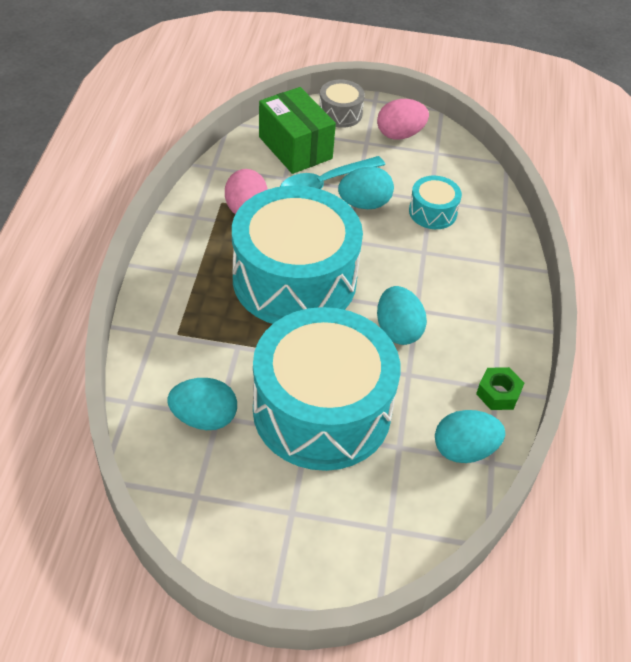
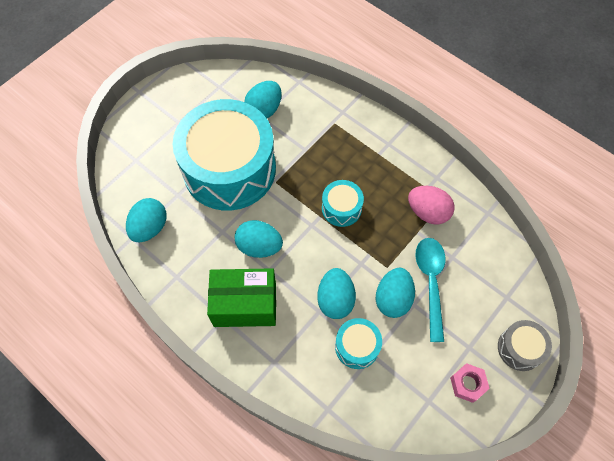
camera: 125 degrees right, 15 degrees up
turquoise drum [232,186,363,324] -> turquoise drum [322,180,364,227], size x0.42
green box [259,87,336,174] -> green box moved to [207,268,276,327]
pink egg [377,99,429,140] -> pink nut [450,363,490,403]
green nut [476,367,524,410] -> none
none -> turquoise egg [317,268,356,319]

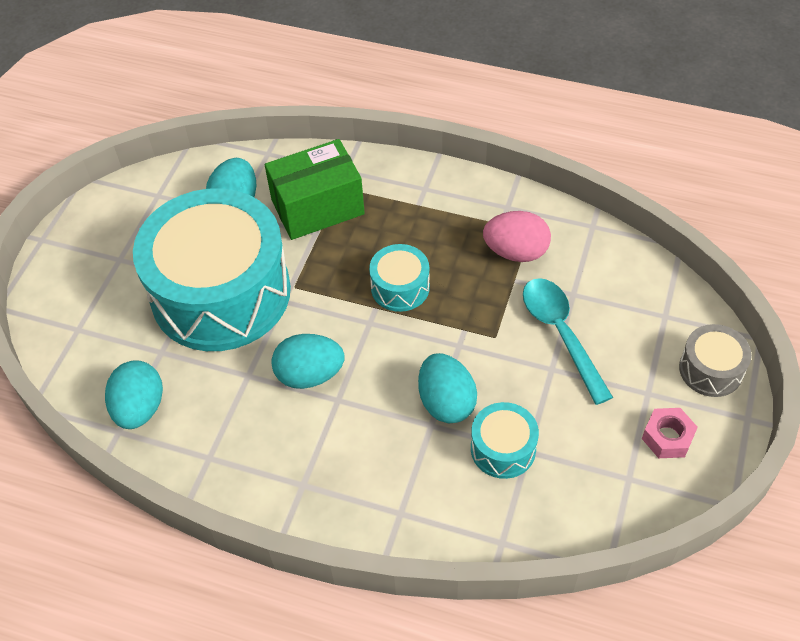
camera: 20 degrees left, 10 degrees down
green box [207,268,276,327] -> green box moved to [265,139,365,240]
turquoise egg [376,268,415,318] -> none

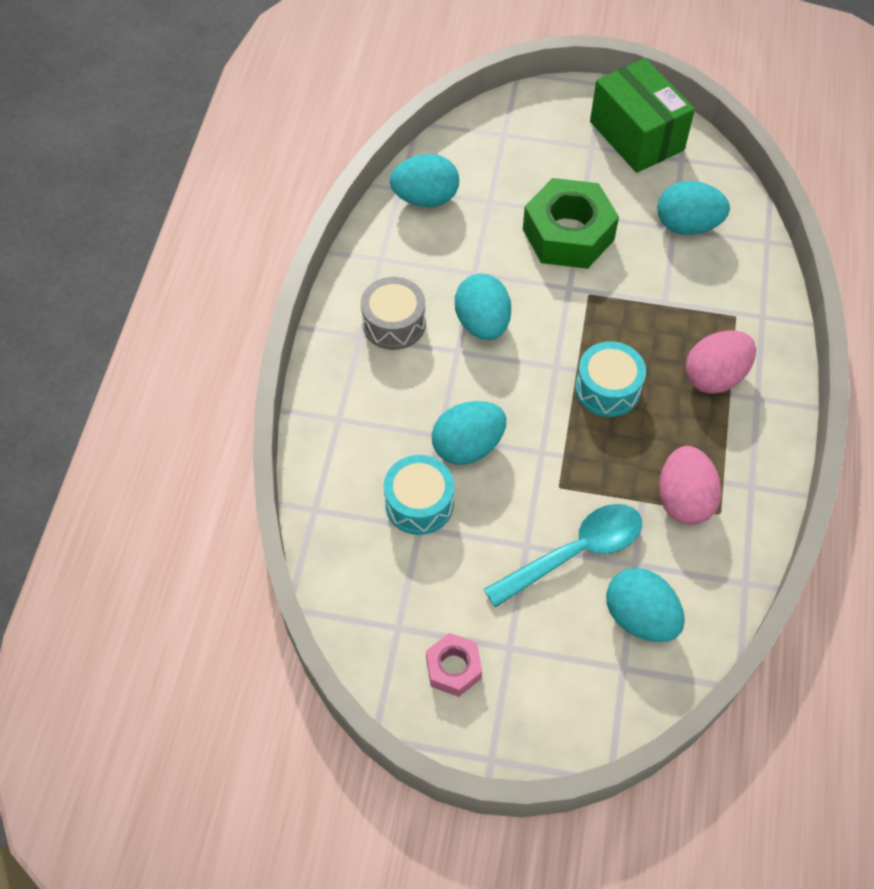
camera: 80 degrees right, 5 degrees up
turquoise drum [133,188,291,351] -> green nut [523,178,619,269]
green box [265,139,365,240] -> green box moved to [590,58,695,173]
grey drum [679,324,752,397] -> grey drum moved to [361,277,426,350]
none -> turquoise egg [606,568,685,642]
none -> pink egg [686,330,756,394]

